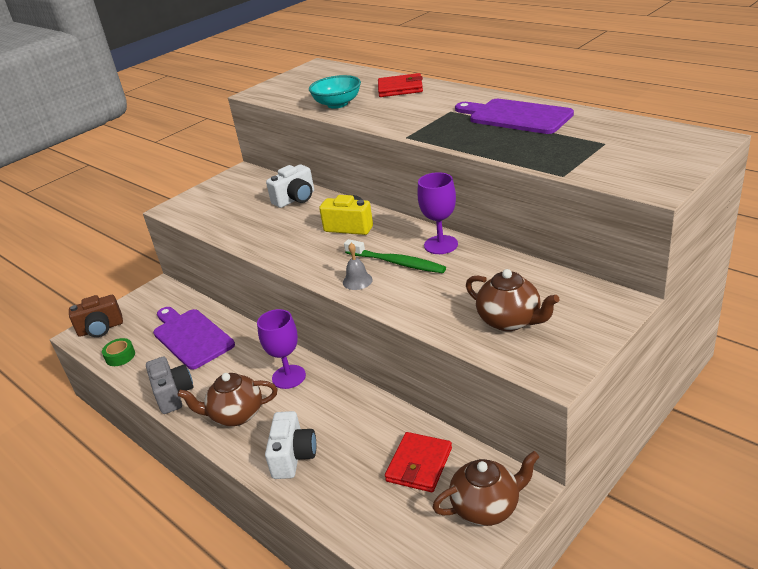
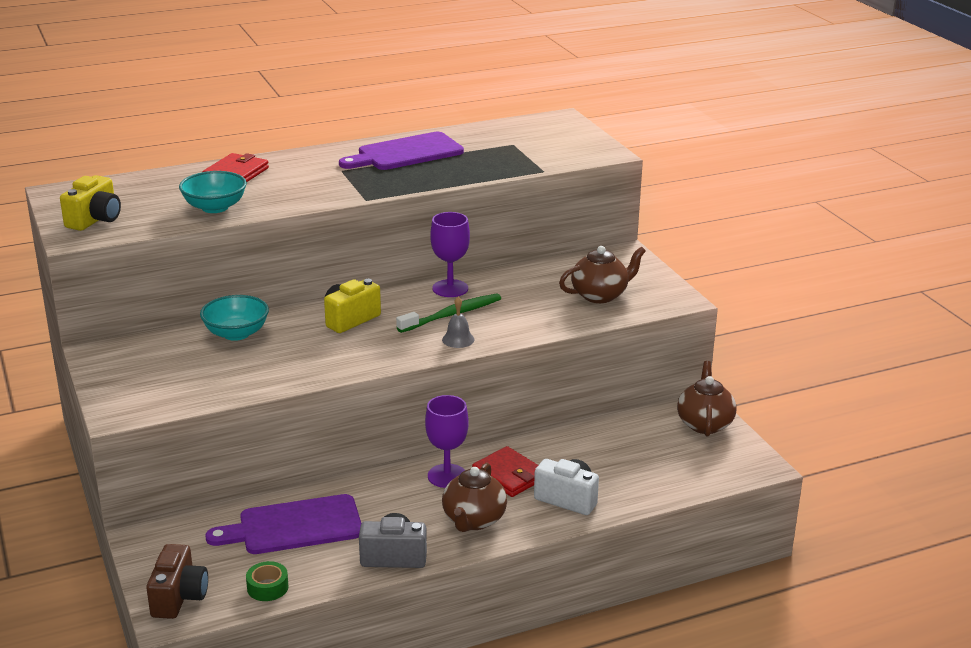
camera: 70 degrees left, 5 degrees down
white camera [266,164,314,208] -> turquoise bowl [200,295,269,341]
red wallet [385,432,452,492] -> red wallet moved to [472,446,538,497]
none -> yellow camera [60,175,121,231]

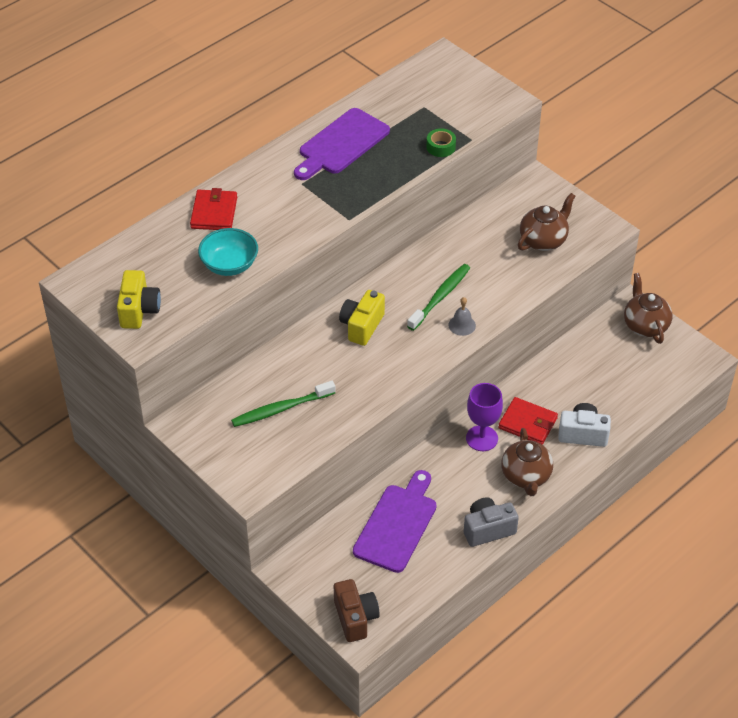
camera: 20 degrees left, 20 degrees up
turquoise bowl [200,295,269,341] -> none
purple cutting board [205,494,361,554] -> purple cutting board turned 150 degrees clockwise [353,470,437,573]
green tape [246,561,289,601] -> green tape moved to [426,129,456,157]
purple goblet [430,212,470,297] -> none
none -> green toothbrush [231,381,336,427]

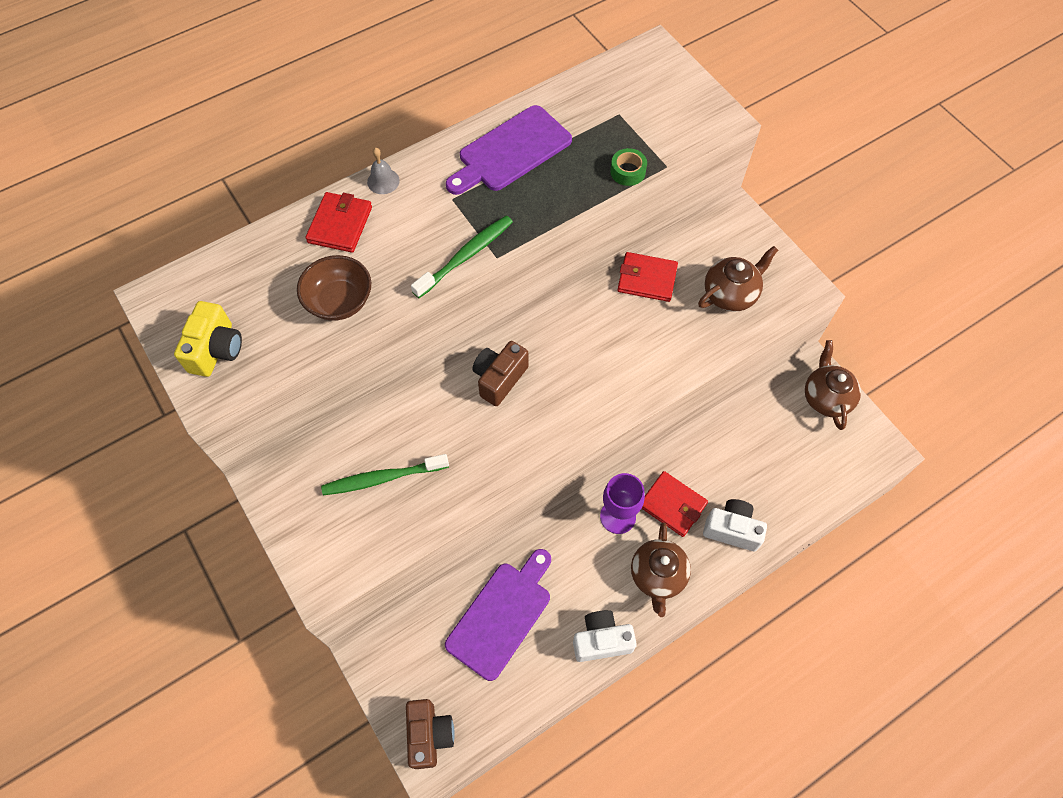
camera: 10 degrees right, 15 degrees up
turquoise bowl [198,228,258,276] -> brown bowl [297,255,371,321]
yellow camera [339,290,385,346] -> brown camera [472,341,529,406]
green toothbrush [407,264,470,331] -> green toothbrush moved to [411,216,513,298]
grey bell [448,297,476,336] -> grey bell moved to [367,148,400,194]
grey camera [464,497,519,547] -> white camera [573,610,637,662]
none -> red wallet [618,252,678,302]

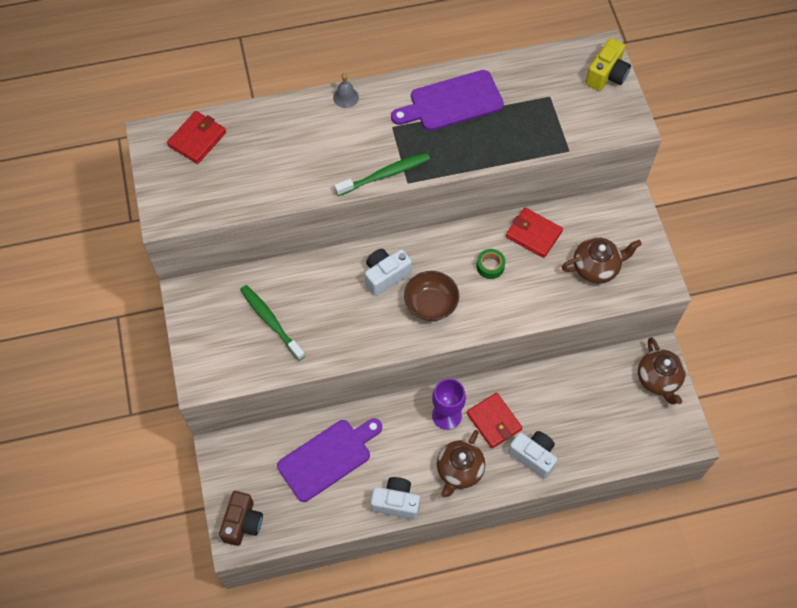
camera: 20 degrees right, 0 degrees up
yellow camera [174,301,242,377] -> yellow camera moved to [585,38,631,91]
brown bowl [297,255,371,321] -> brown bowl moved to [404,271,459,321]
red wallet [305,192,372,253] -> red wallet moved to [167,111,226,164]
green toothbrush [321,454,449,495] -> green toothbrush turned 45 degrees clockwise [240,285,305,361]
brown camera [472,341,529,406] -> white camera [365,249,412,296]
green tape [610,148,647,186] -> green tape moved to [476,249,505,279]
brown teapot [805,340,861,430] -> brown teapot turned 150 degrees clockwise [638,337,686,404]

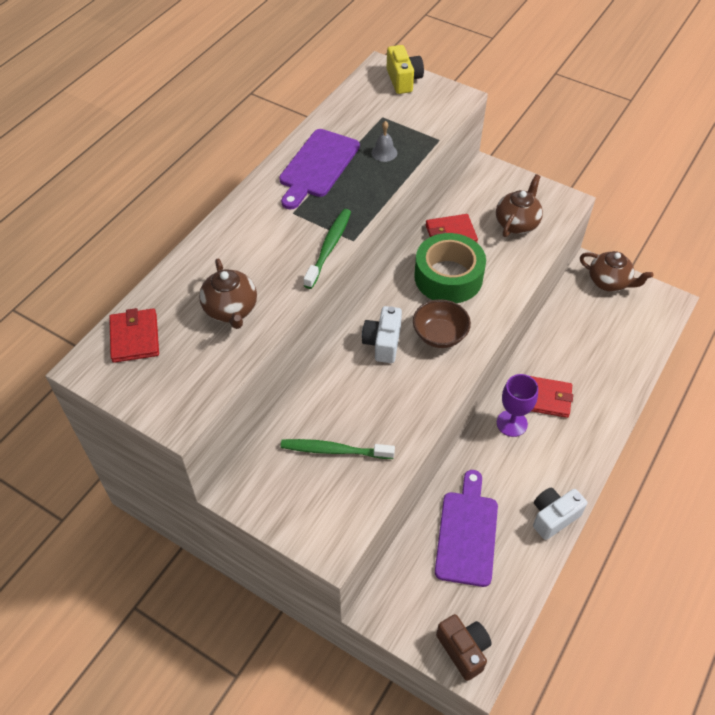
camera: 45 degrees left, 10 degrees down
grey bell [333,73,359,108] -> grey bell moved to [371,121,397,162]
brown teapot [437,430,485,498] -> brown teapot moved to [199,259,257,329]
green tape [476,249,505,279] -> green tape [414,233,486,303], size x2.41
white camera [508,431,558,479] -> none

